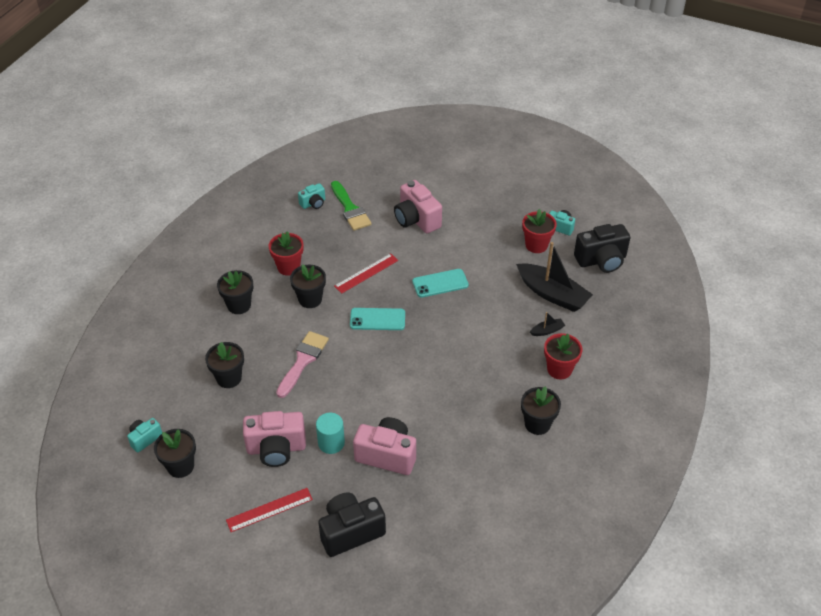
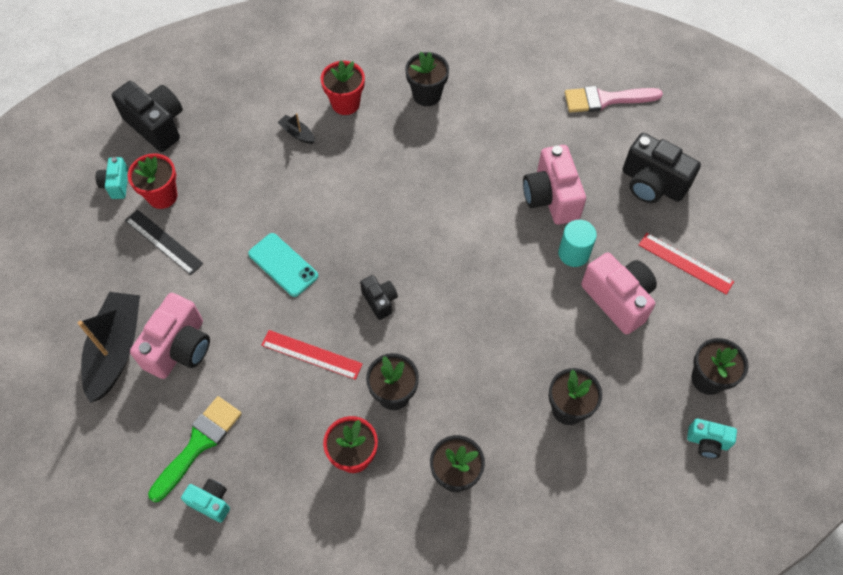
camera: 120 degrees left, 15 degrees up
pink brush [276,331,329,398] -> pink brush moved to [565,86,663,113]
turquoise phone [350,308,405,330] -> black camera [360,275,398,320]
black boat [516,242,593,312] -> black boat moved to [78,292,140,403]
none -> black ruler [125,210,203,275]

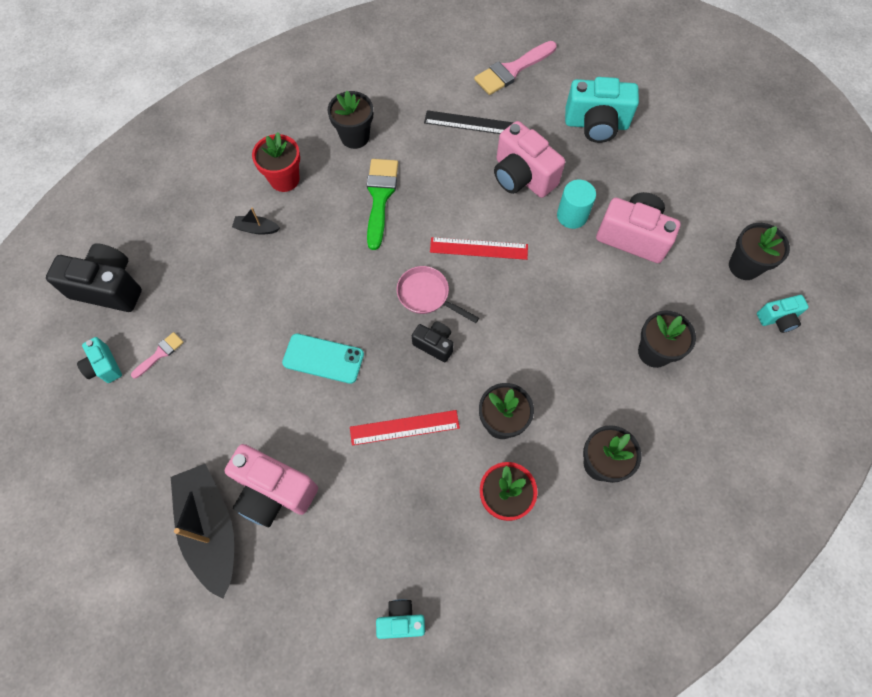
camera: 30 degrees left, 5 degrees up
black ruler [125,210,203,275] -> black ruler moved to [424,110,514,134]
red flower pot [128,153,177,209] -> pink brush [131,332,184,379]
pink camera [130,293,210,379] -> pink camera turned 120 degrees clockwise [225,444,318,527]
green brush [148,396,242,502] -> green brush moved to [367,159,398,250]
black camera [623,133,701,203] -> turquoise camera [565,77,639,143]
red ruler [639,233,734,295] -> red ruler moved to [430,237,528,260]
none -> pink pan [397,266,479,323]

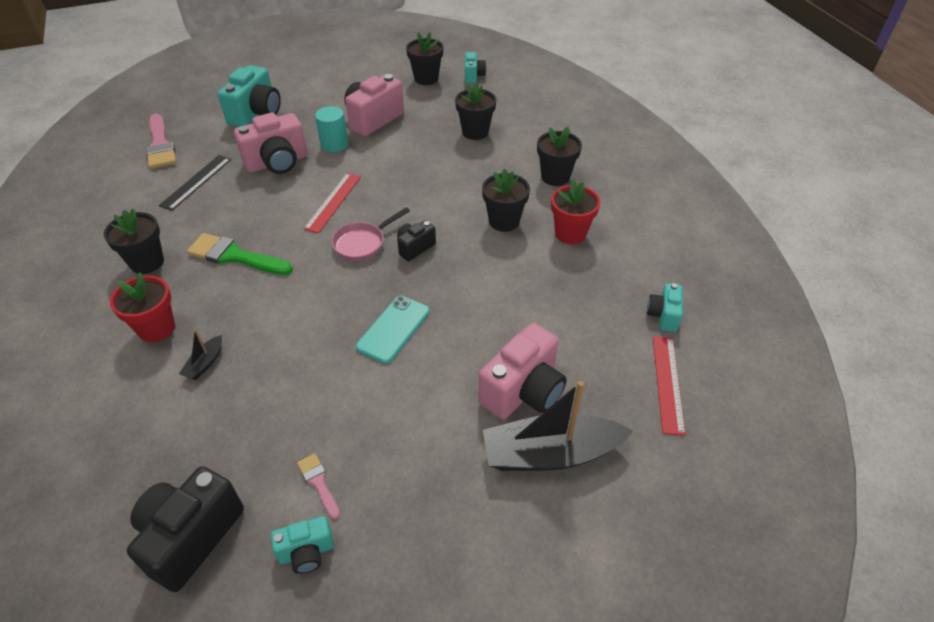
camera: 75 degrees left, 20 degrees down
red ruler [350,410,460,446] -> red ruler moved to [653,336,686,436]

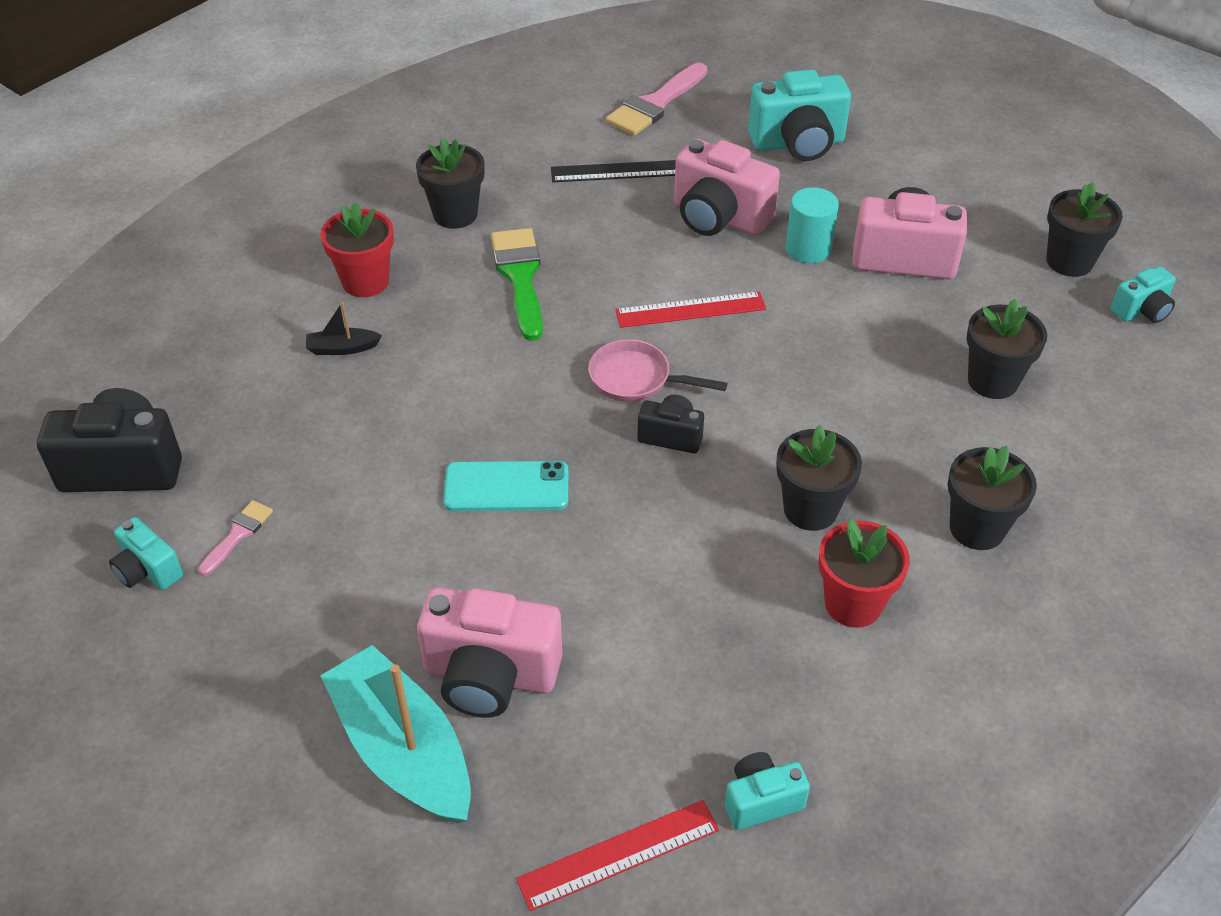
camera: 60 degrees right, 0 degrees up
black boat [483,381,633,471] -> turquoise boat [320,645,471,823]

